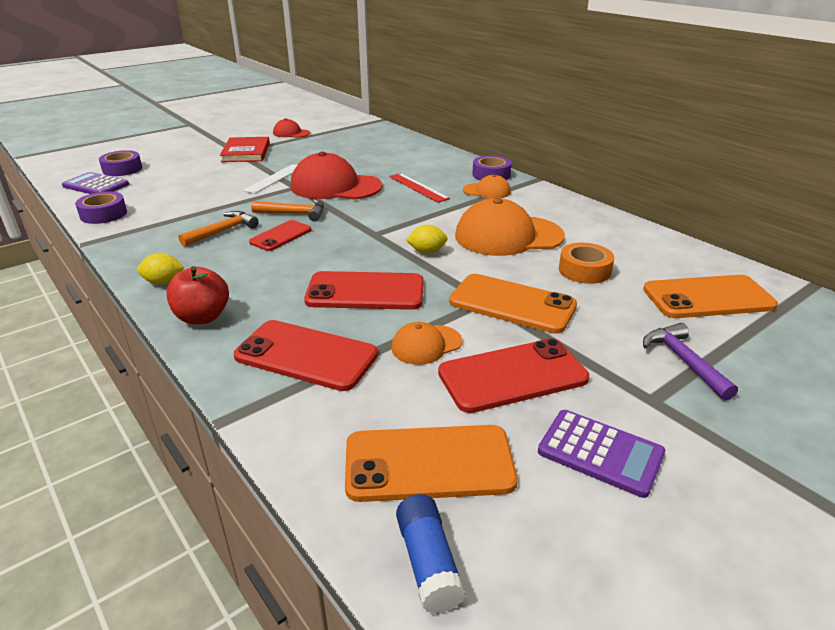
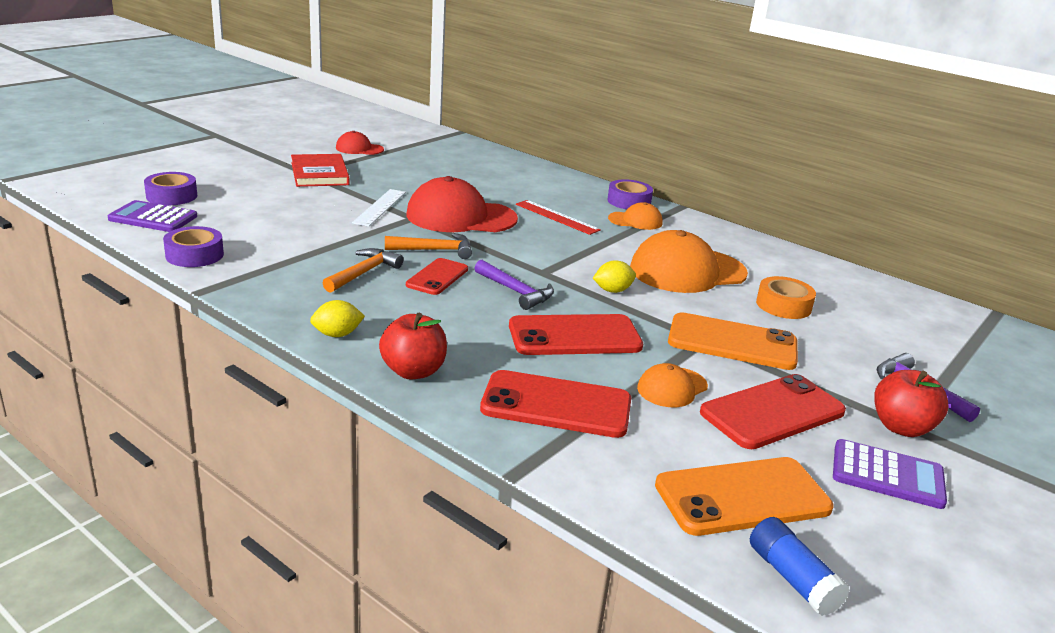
camera: 15 degrees left, 5 degrees down
orange phone [643,275,778,318] -> none
none -> purple hammer [474,260,554,310]
none -> red apple [874,370,948,437]

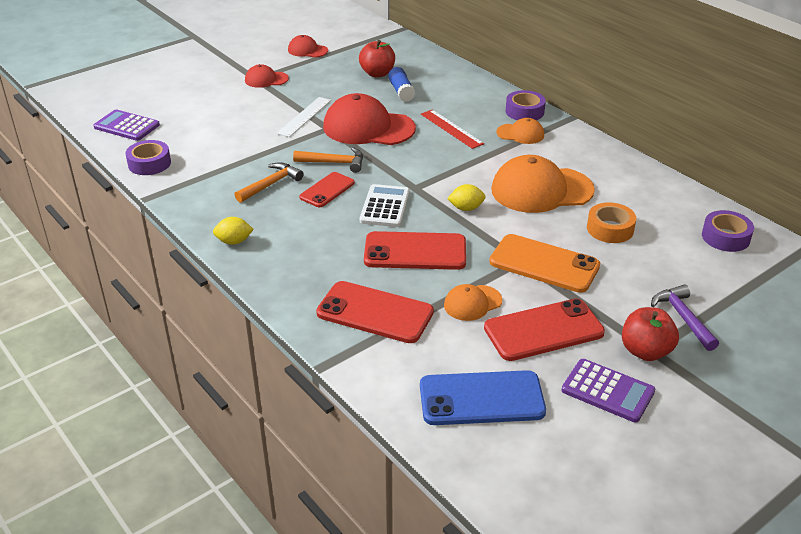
camera: 15 degrees right, 10 degrees up
purple tape [144,172,197,205] -> purple tape moved to [702,210,754,252]
red book [291,154,349,187] -> red cap [245,64,289,88]
red apple [379,313,447,379] -> red apple moved to [359,40,395,77]
purple hammer [474,260,554,310] -> white calculator [360,184,410,227]
orange phone [655,457,834,536] -> blue phone [420,370,546,425]
blue glue stick [750,517,850,616] -> blue glue stick moved to [388,67,415,102]

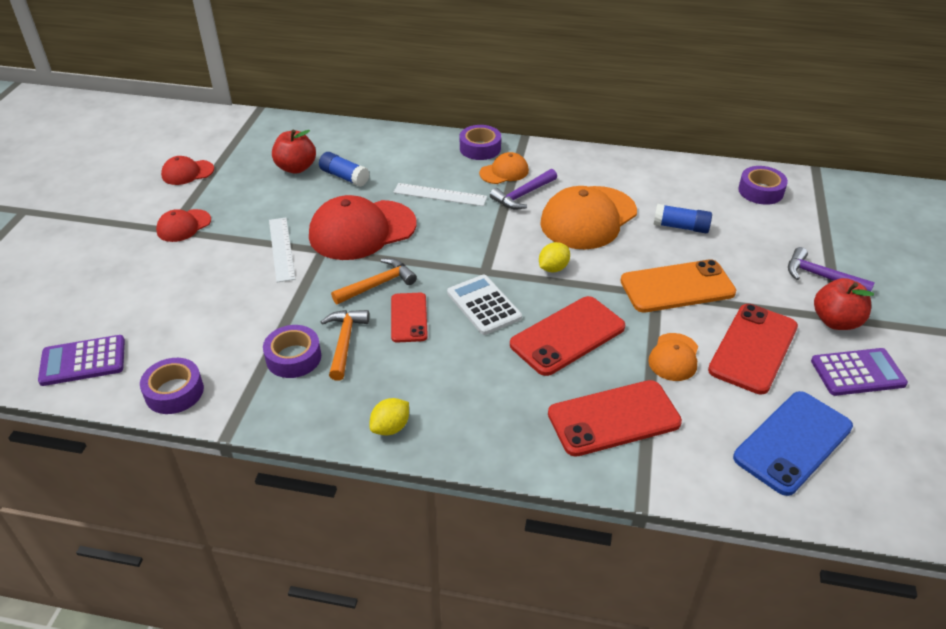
camera: 40 degrees left, 5 degrees up
red ruler [421,110,484,149] -> white ruler [393,183,487,206]
orange tape [587,202,636,243] -> blue glue stick [653,204,712,233]
none -> purple tape [263,325,321,378]
none -> purple hammer [490,169,557,209]

